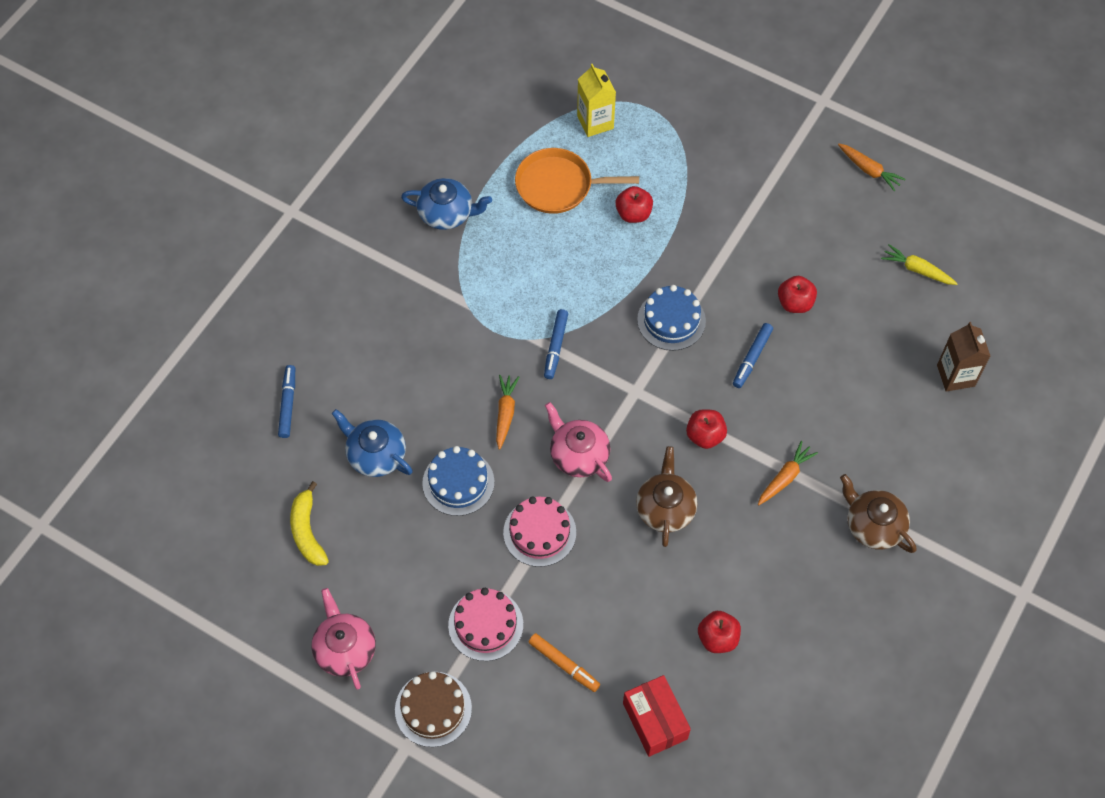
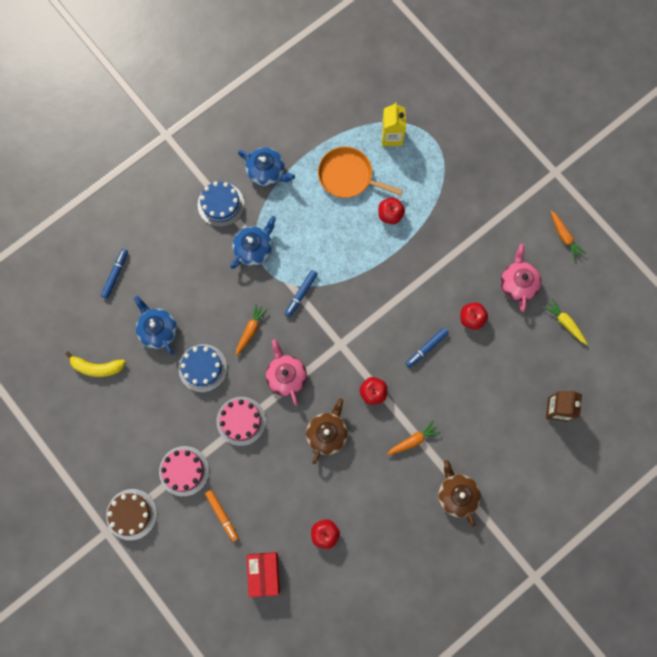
camera: 20 degrees right, 15 degrees up
yellow banana [290,481,329,566] -> yellow banana turned 90 degrees counterclockwise [65,351,126,377]
pink teapot [312,588,376,690] -> pink teapot moved to [500,244,541,312]
blue cake [637,285,706,351] -> blue cake moved to [198,182,244,227]
none -> blue teapot [230,216,276,269]

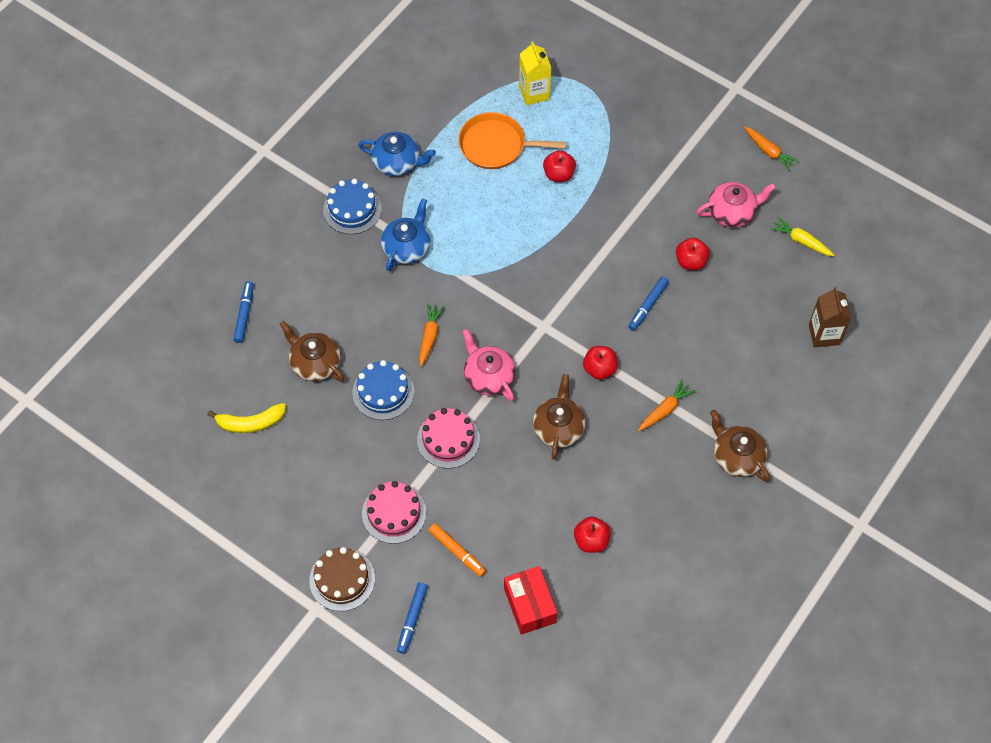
camera: 15 degrees left, 15 degrees down
blue teapot [134,296,177,355] -> brown teapot [280,321,344,382]
blue marker [285,270,318,317] -> blue marker moved to [397,582,428,654]
pink teapot [500,244,541,312] -> pink teapot turned 90 degrees clockwise [697,182,776,227]

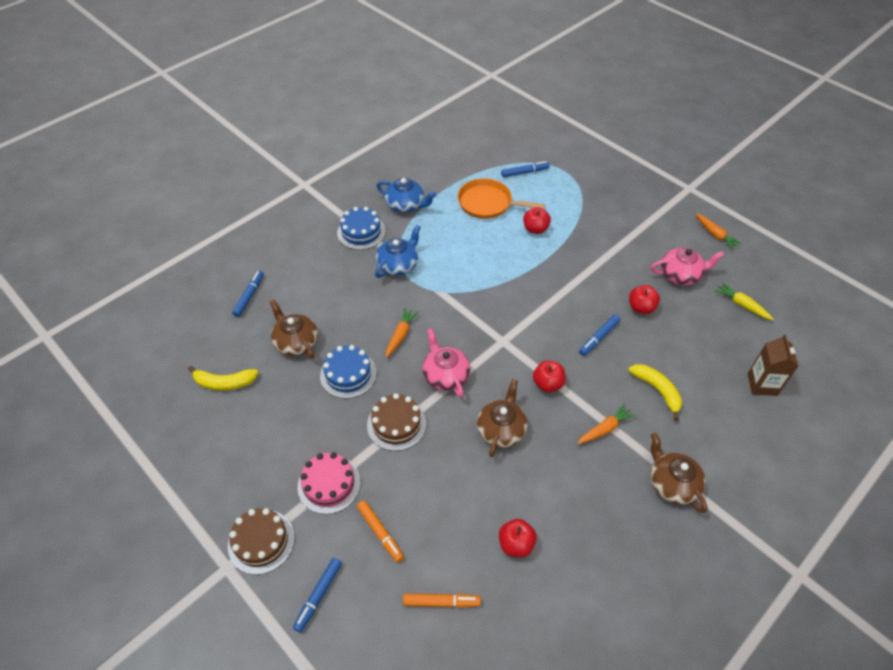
camera: 10 degrees right, 10 degrees down
pink cake [417,408,480,469] -> brown cake [367,393,426,451]
red box [504,566,557,635] -> orange marker [403,594,481,608]
yellow carton [519,41,551,105] -> blue marker [501,161,550,177]
none -> yellow banana [629,364,682,421]

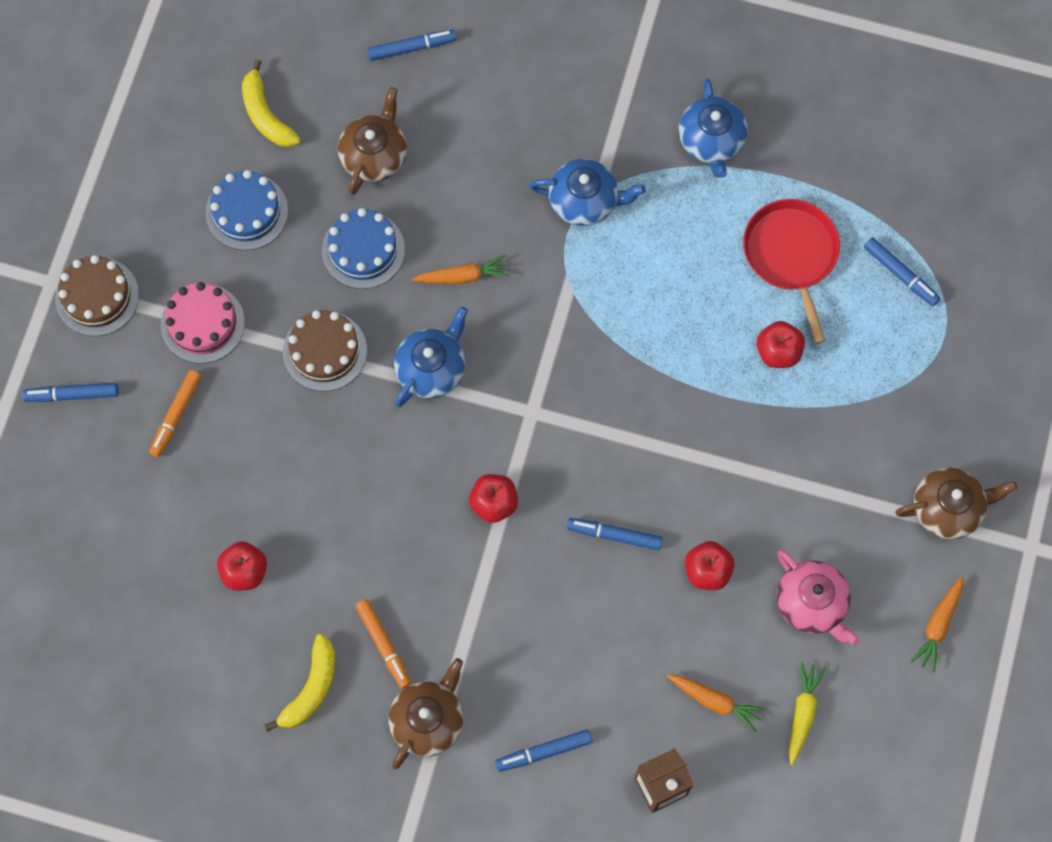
camera: 60 degrees right, 20 degrees up
blue cake [337,207,386,250] -> blue cake moved to [205,170,288,250]
orange marker [403,594,481,608] -> orange marker moved to [355,599,411,689]
pink teapot [422,328,470,398] -> blue teapot [394,306,468,407]
orange pan [458,178,545,219] -> red pan [743,199,840,344]
brown teapot [477,379,528,457] -> brown teapot moved to [895,468,1018,539]
orange carrot [577,403,636,444] -> orange carrot moved to [667,674,766,732]
yellow banana [629,364,682,421] -> yellow banana moved to [265,634,335,732]
none -> blue marker [495,729,592,772]

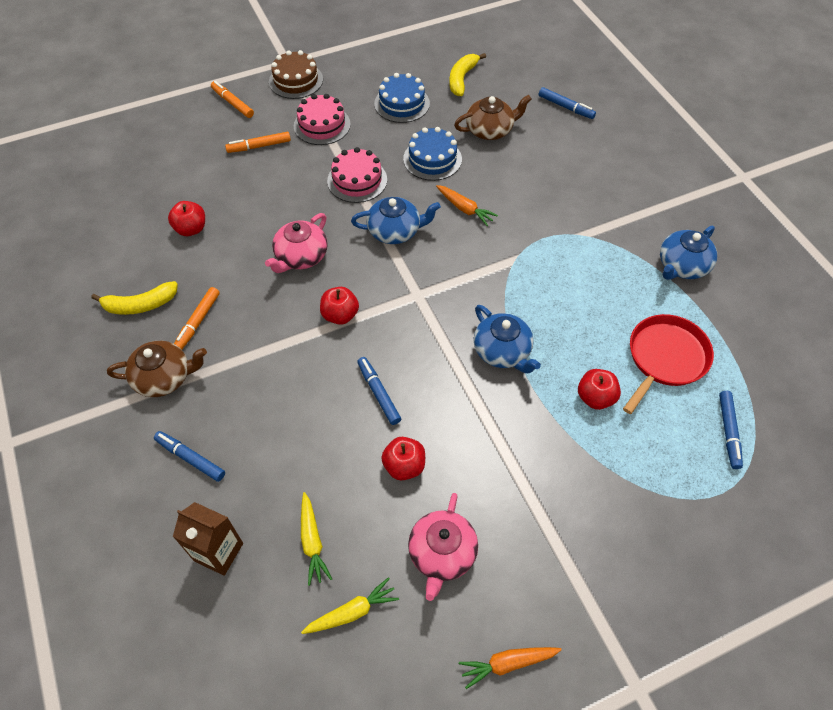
camera: 50 degrees right, 15 degrees down
blue marker [22,383,118,402] -> orange marker [211,81,254,118]
brown cake [283,310,367,391] -> pink cake [327,147,387,203]
blue teapot [529,159,646,226] -> blue teapot moved to [474,305,541,373]
orange carrot [667,674,766,732] -> yellow carrot [301,492,332,586]
brown teapot [895,468,1018,539] -> none
none -> pink teapot [265,213,328,273]

